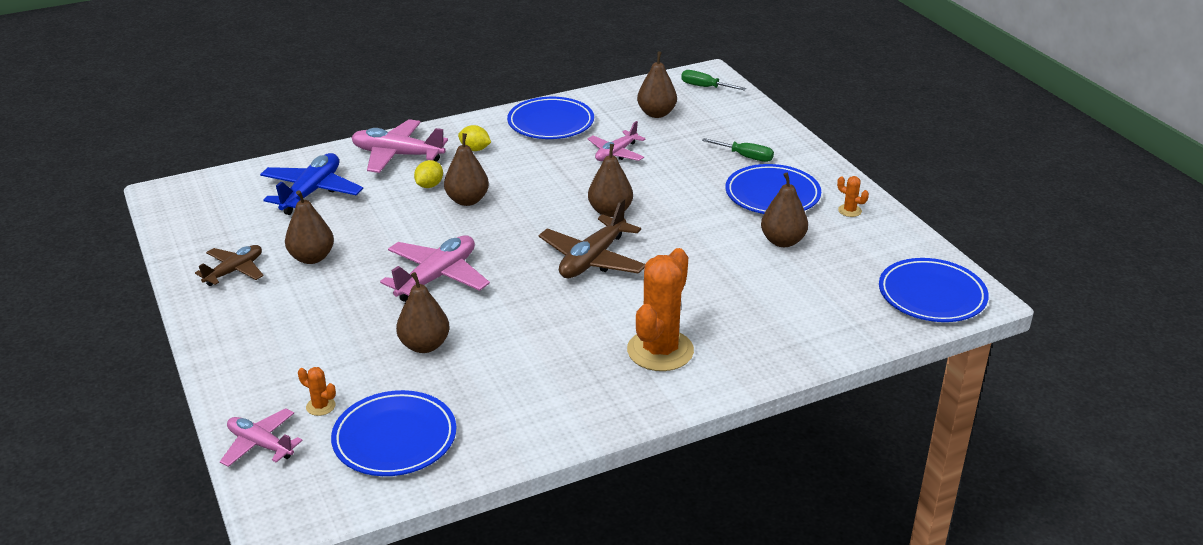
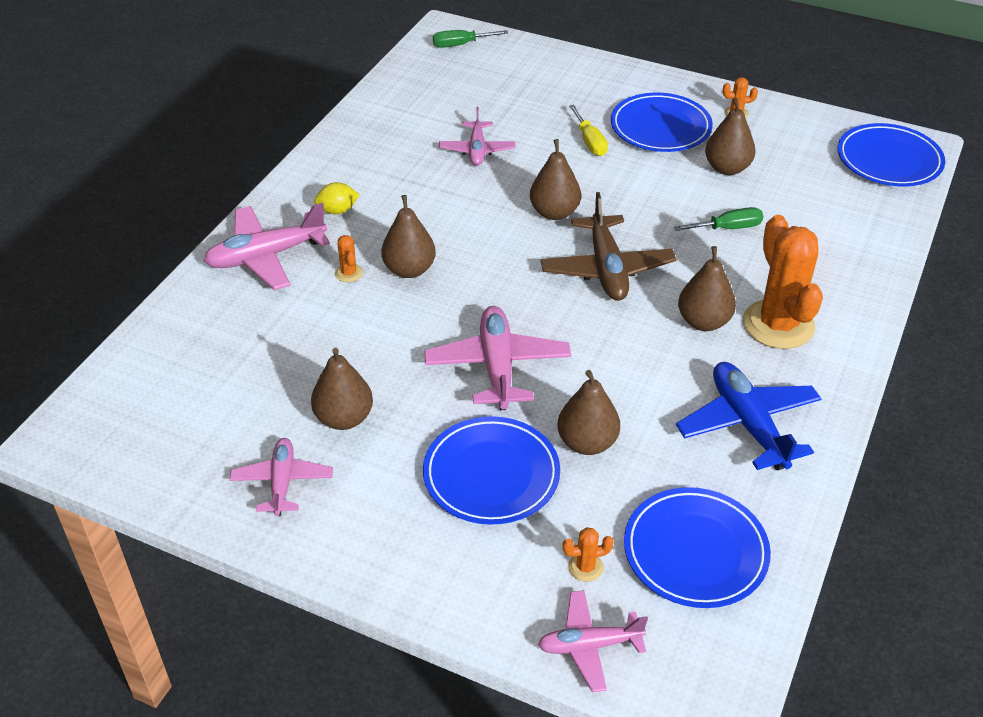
camera: 40 degrees left, 10 degrees up
brown plane [195,245,264,286] -> pink plane [229,438,333,516]
blue plane [260,153,363,215] -> blue plane moved to [676,362,822,470]
yellow lemon [414,160,443,188] -> orange cactus [335,235,363,282]
blue plate [507,97,594,139] -> blue plate moved to [423,416,560,525]
brown pear [637,52,677,118] -> brown pear moved to [678,246,736,331]
green screwdriver [702,138,774,162] -> green screwdriver moved to [674,207,763,231]
none -> yellow screwdriver [569,105,608,156]

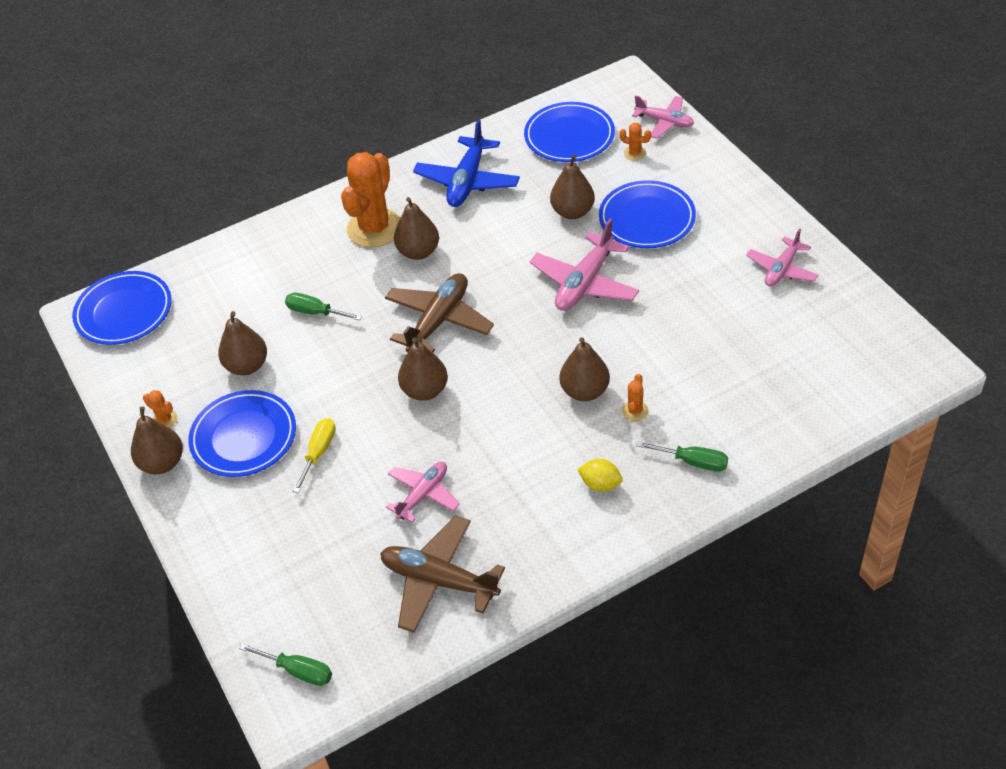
camera: 140 degrees left, 5 degrees up
pink plane [204,203,330,290] -> green screwdriver [636,441,728,472]
brown pear [311,348,373,430] -> brown pear moved to [131,406,183,474]
none -> brown plane [380,516,505,633]

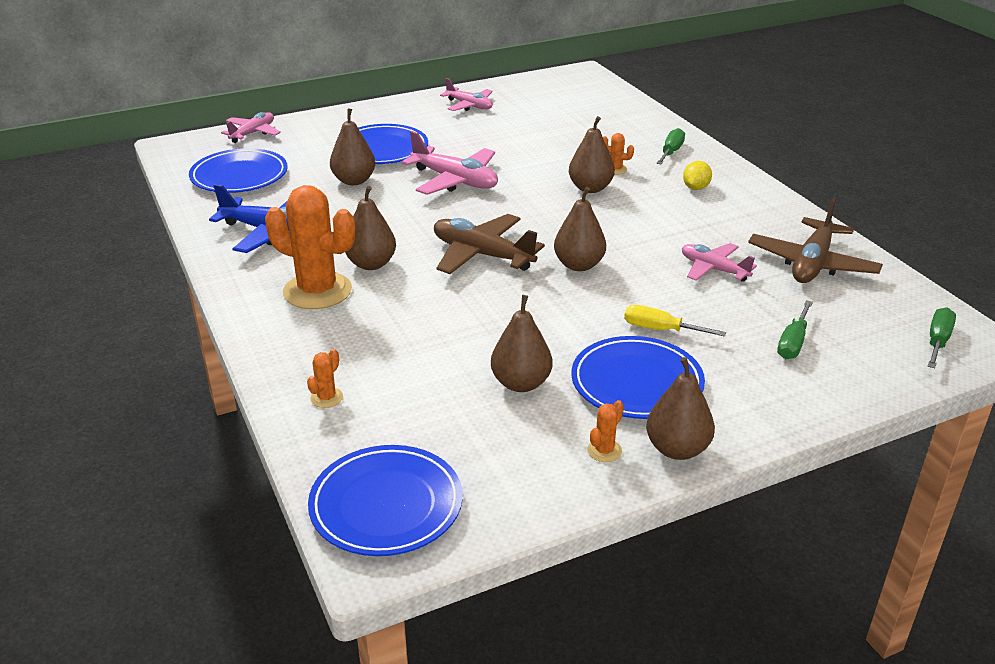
camera: 90 degrees left, 15 degrees down
green screwdriver [285,293,362,320] -> green screwdriver moved to [777,300,813,359]
orange cactus [619,123,651,161] -> orange cactus moved to [307,349,343,408]

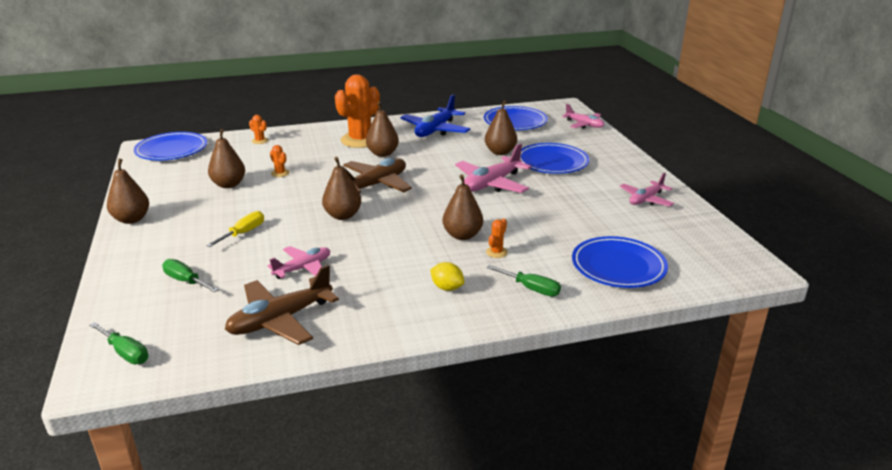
camera: 100 degrees right, 5 degrees down
blue plate [571,336,705,419] -> blue plate moved to [572,236,668,288]
orange cactus [587,400,624,462] -> orange cactus moved to [270,145,289,177]
brown plane [748,197,883,283] -> brown plane turned 75 degrees counterclockwise [225,265,339,345]

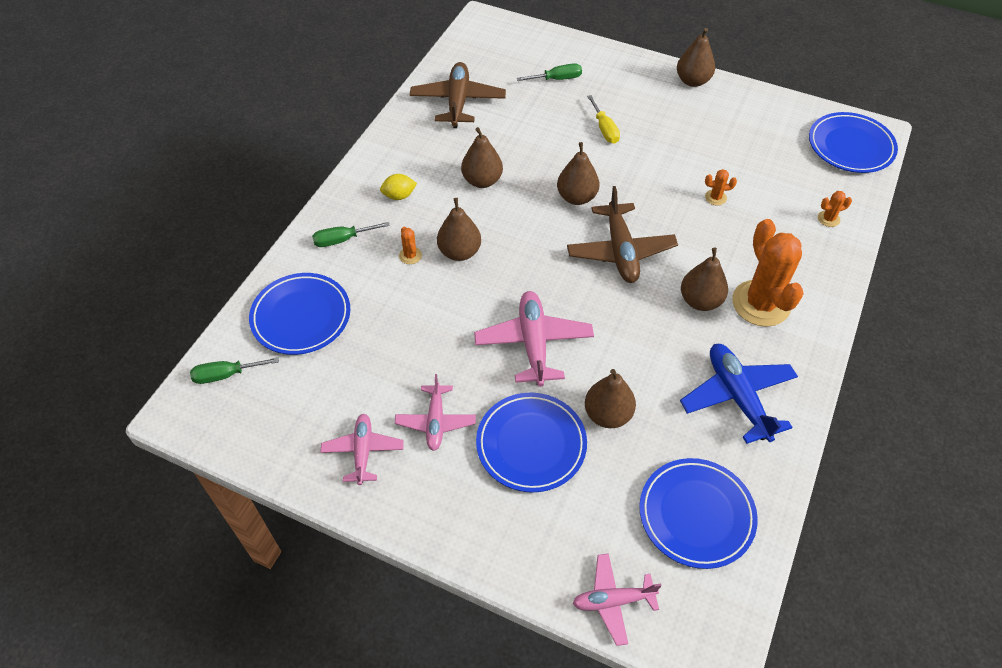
camera: 130 degrees right, 25 degrees up
green screwdriver [90,322,148,364] -> green screwdriver moved to [190,357,279,384]
brown pear [208,129,245,188] -> brown pear moved to [461,127,503,188]
pink plane [267,246,330,279] -> pink plane moved to [395,374,476,451]

